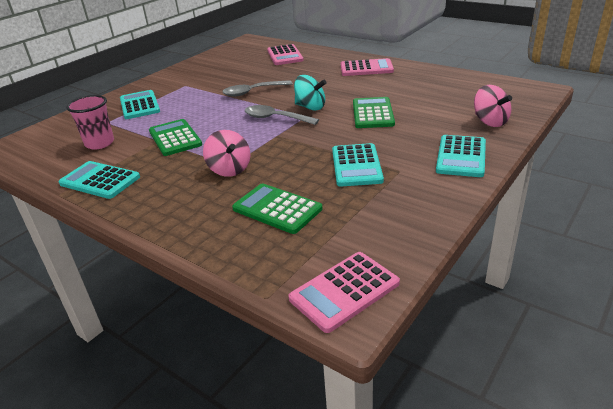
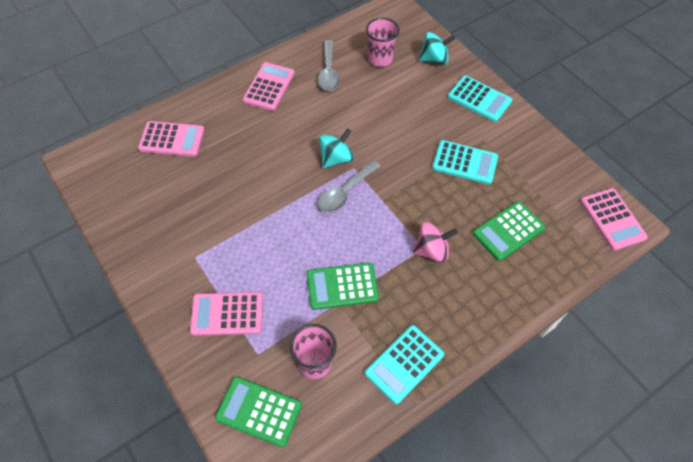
camera: 75 degrees left, 25 degrees up
turquoise calculator [120,90,160,119] -> pink calculator [190,292,263,336]
grey spoon [222,80,292,97] -> grey spoon moved to [318,40,340,91]
green calculator [353,97,395,128] -> green calculator moved to [215,377,302,447]
pink spinning top [474,85,512,127] -> turquoise spinning top [419,32,455,65]
none -> pink cup [366,18,400,67]

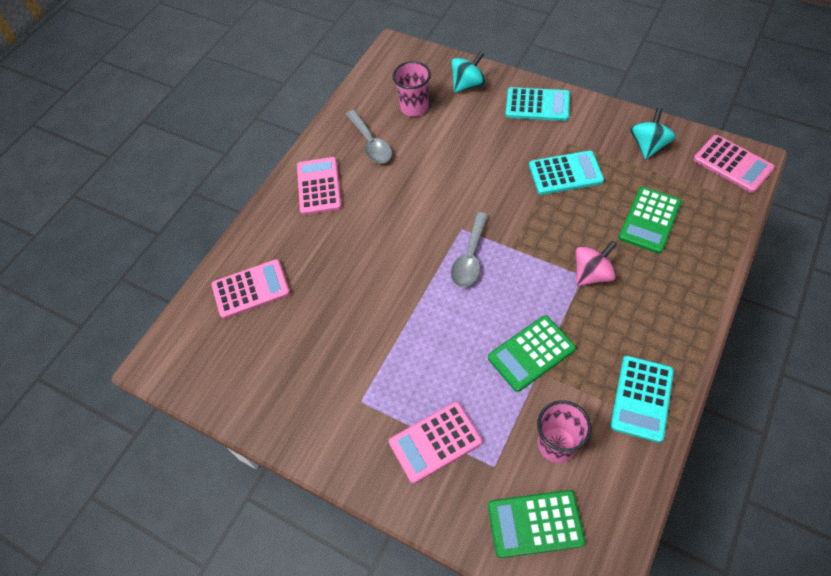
camera: 20 degrees left, 0 degrees up
turquoise spinning top [319,128,354,168] -> turquoise spinning top moved to [630,108,676,160]

